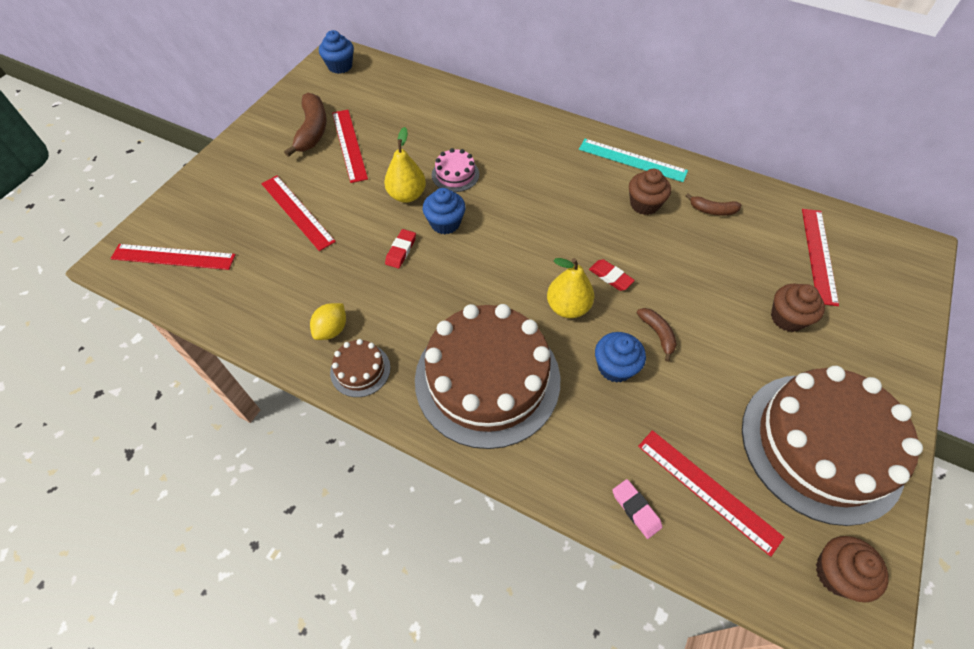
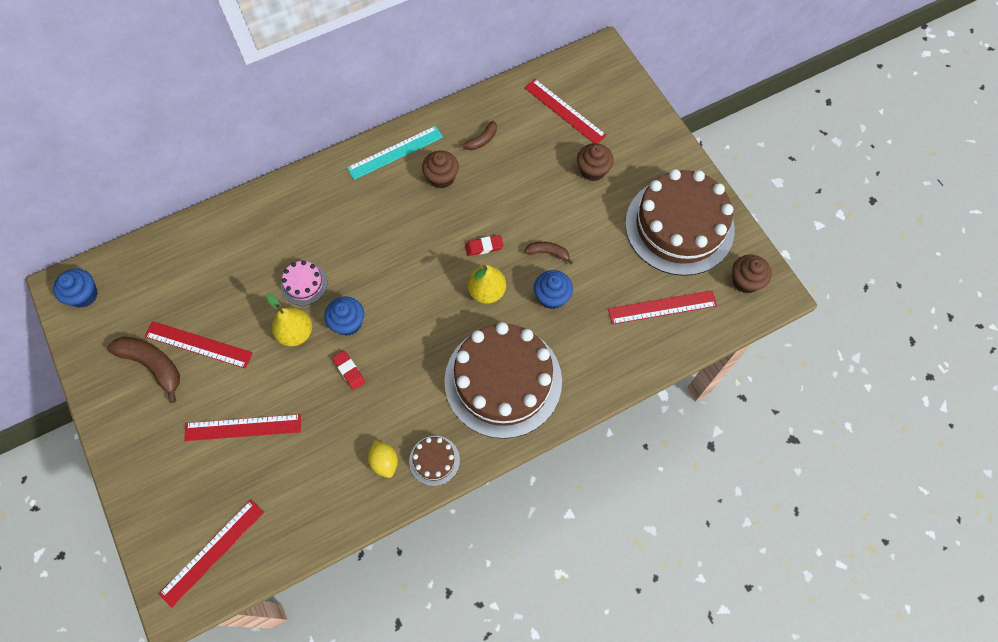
camera: 55 degrees left, 10 degrees up
pink eraser [612,479,663,539] -> none

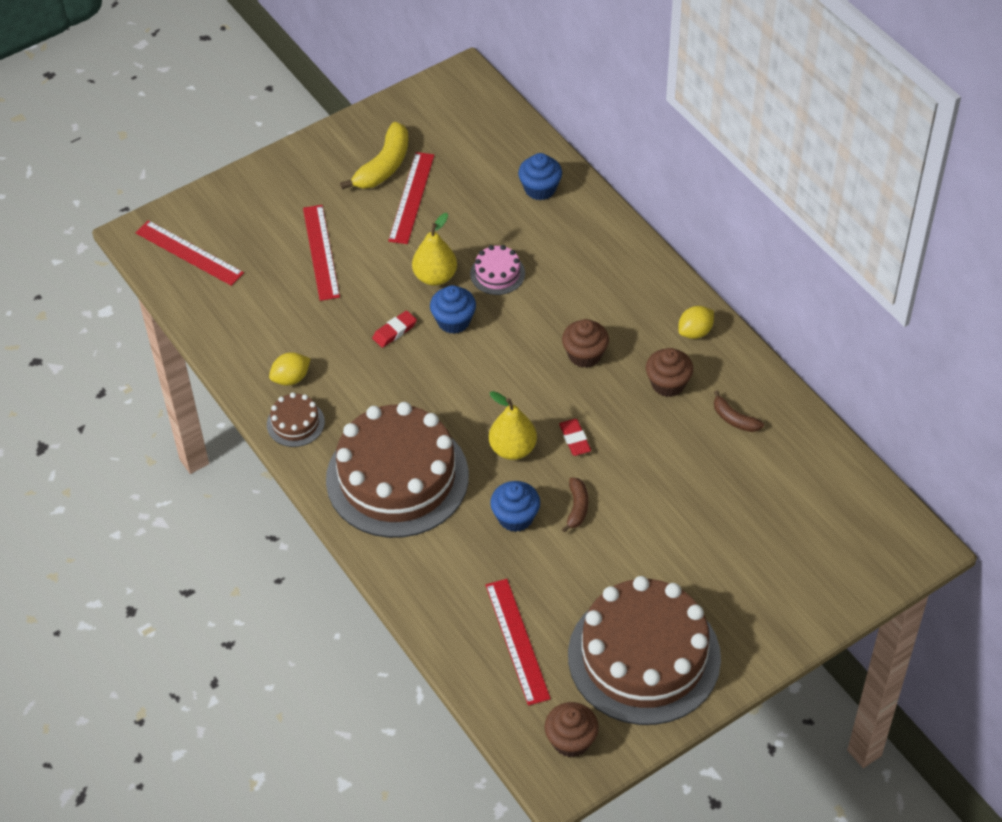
camera: 85 degrees right, 15 degrees down
blue cupcake [53,269,98,308] -> blue cupcake moved to [518,153,562,200]
brown banana [107,336,180,403] -> yellow banana [340,122,408,189]
turquoise ruler [347,126,443,180] -> yellow lemon [678,306,714,339]
red ruler [524,79,607,143] -> none
brown cupcake [577,143,614,181] -> brown cupcake moved to [562,319,609,368]

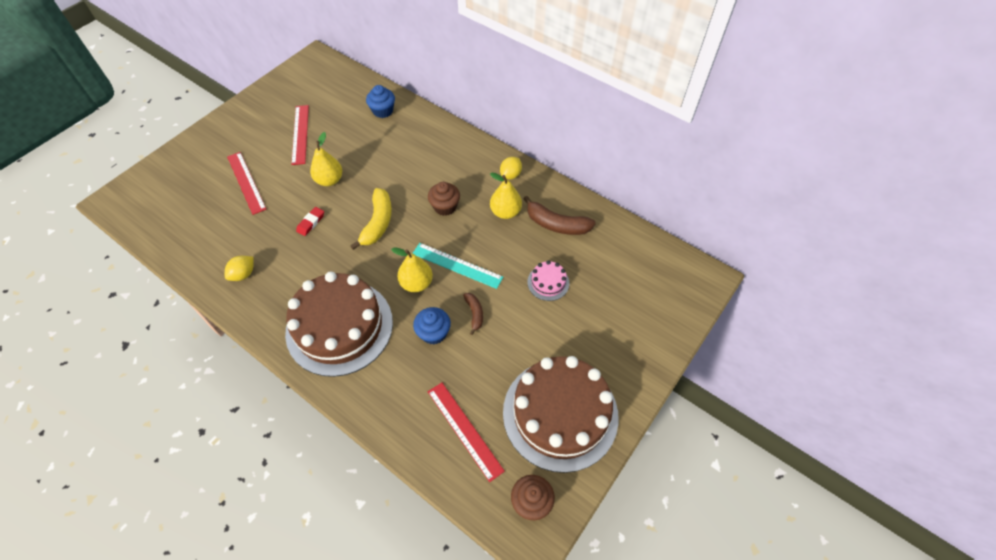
camera: 20 degrees left, 5 degrees up
red ruler [135,220,244,286] -> none
brown cake [267,392,325,447] -> none
yellow banana [340,122,408,189] -> yellow banana moved to [350,188,392,250]
blue cupcake [430,285,476,334] -> none
pink cake [470,245,525,295] -> pink cake moved to [527,260,569,301]
red eraser [559,419,591,456] -> turquoise ruler [412,243,503,289]
brown cupcake [646,348,693,397] -> yellow pear [490,173,522,219]
brown banana [714,390,764,432] -> brown banana [523,196,596,235], size x1.79

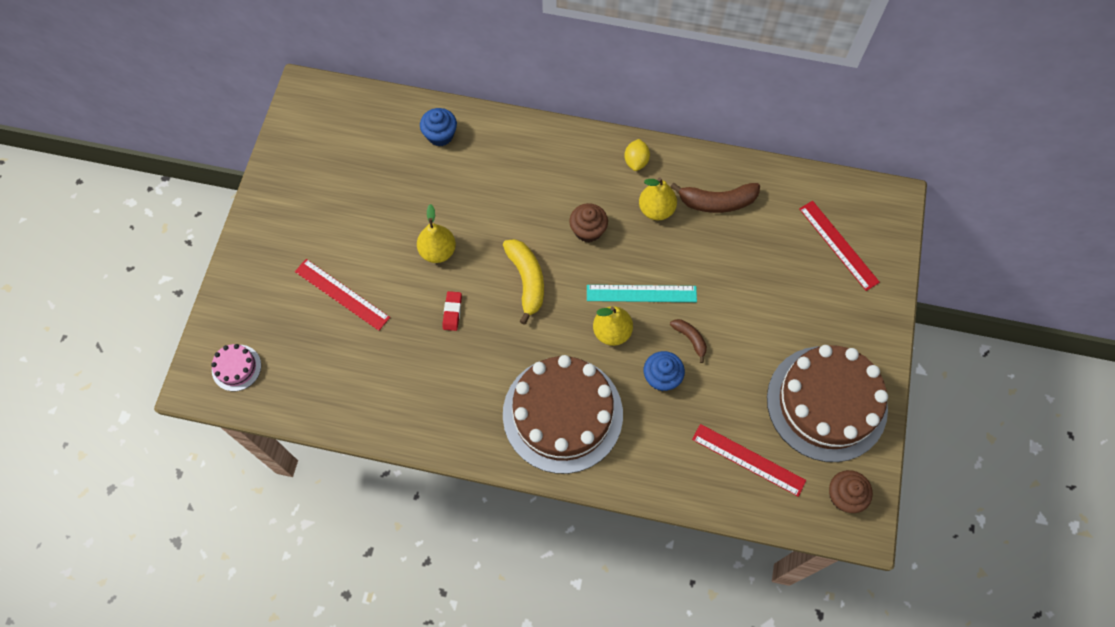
camera: 25 degrees left, 10 degrees up
yellow lemon [225,256,254,281] -> none
red ruler [291,105,309,165] -> red ruler moved to [799,201,880,291]
pink cake [527,260,569,301] -> pink cake moved to [211,344,261,391]

